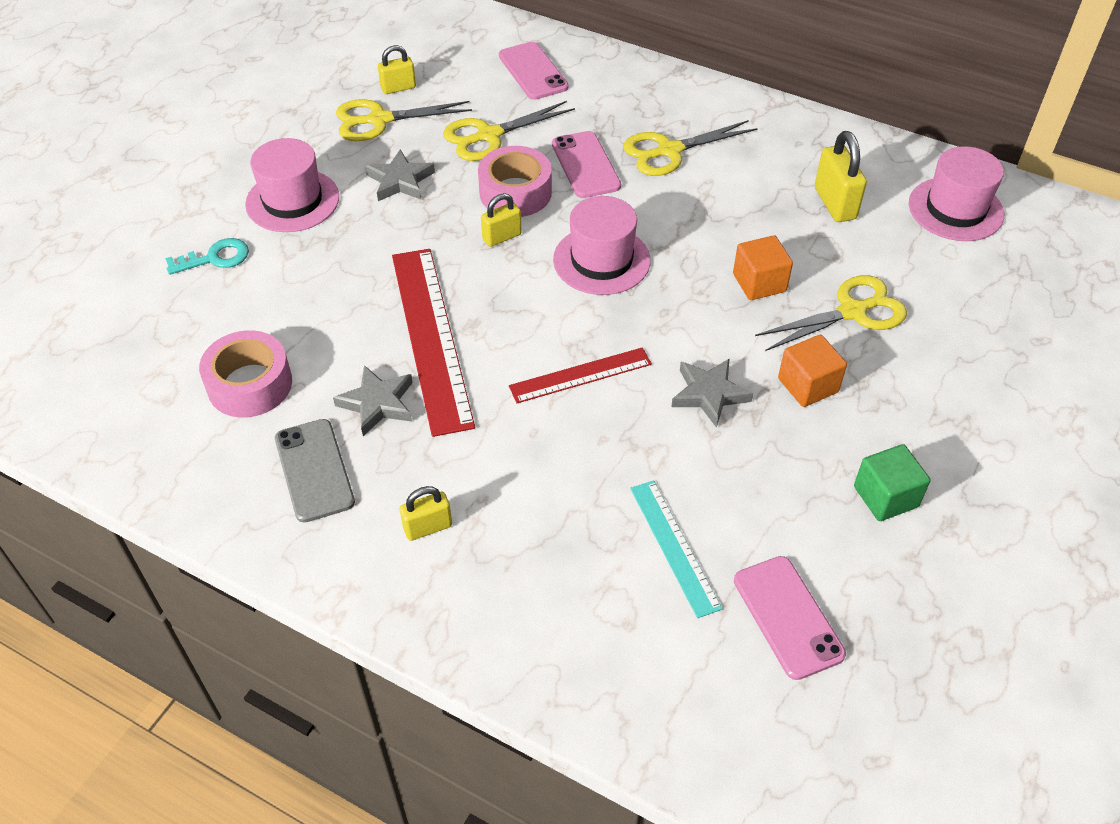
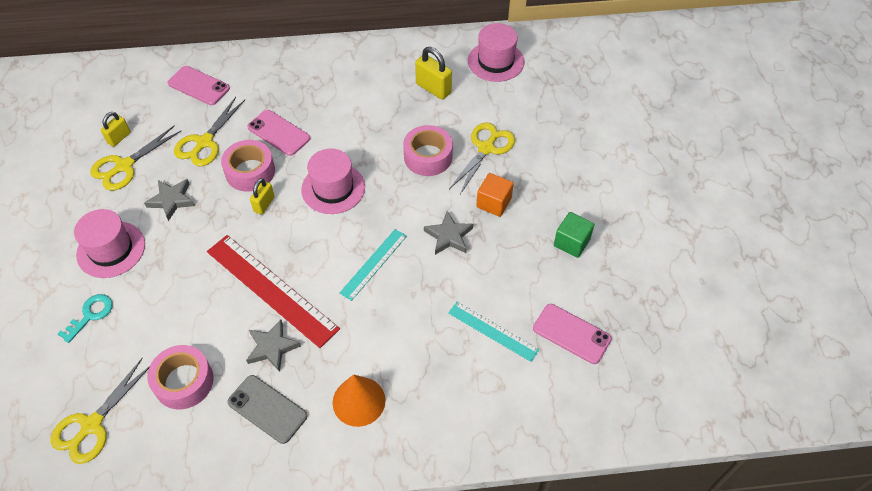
camera: 35 degrees left, 5 degrees up
yellow padlock [400,486,452,541] -> orange cone [333,374,385,427]
red ruler [509,347,652,403] -> turquoise ruler [340,229,407,301]
yellow scissors [623,120,757,176] -> yellow scissors moved to [50,358,150,464]
orange cube [733,235,793,300] -> pink tape [403,125,453,176]

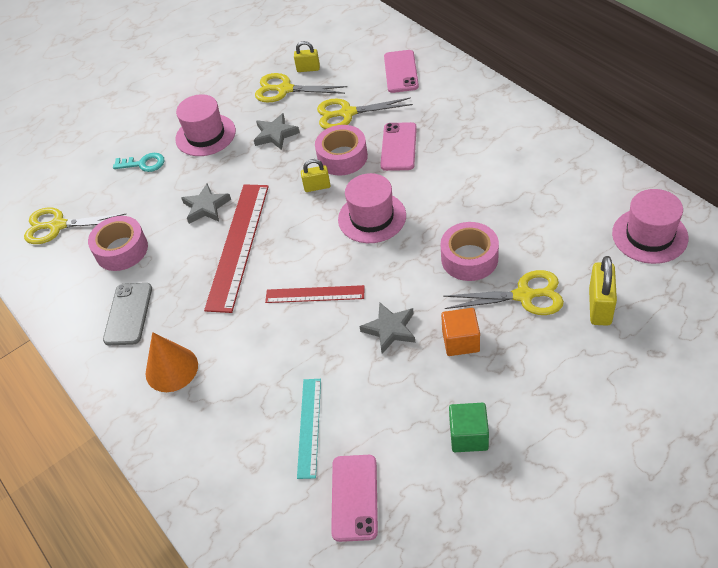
camera: 65 degrees right, 5 degrees down
grey star [246,320,301,372] -> grey star moved to [181,183,231,224]
turquoise ruler [340,229,407,301] -> red ruler [265,285,365,303]
yellow padlock [415,47,452,100] -> yellow padlock moved to [589,256,617,326]

